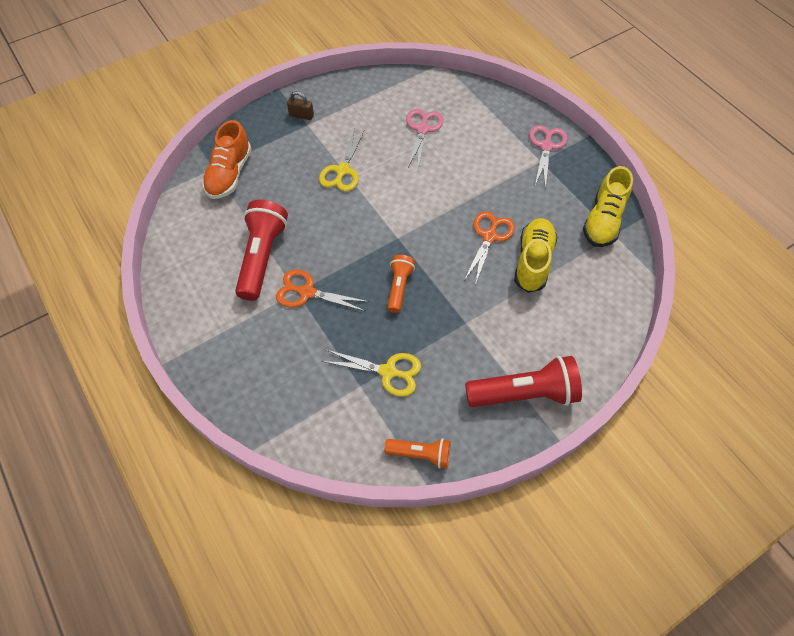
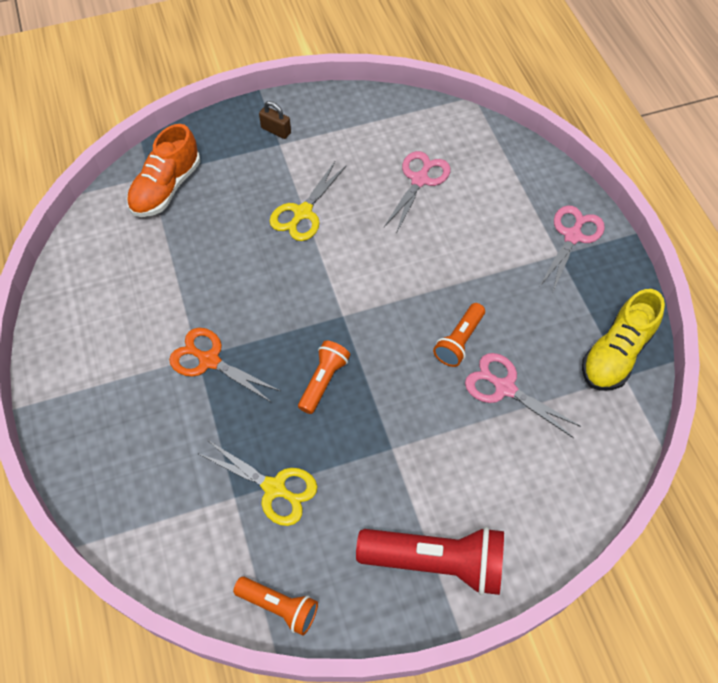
camera: 15 degrees right, 0 degrees up
red flashlight [235,200,288,301] -> none
orange scissors [465,211,515,285] -> orange flashlight [433,303,485,367]
yellow shoe [514,218,557,293] -> pink scissors [465,353,581,438]

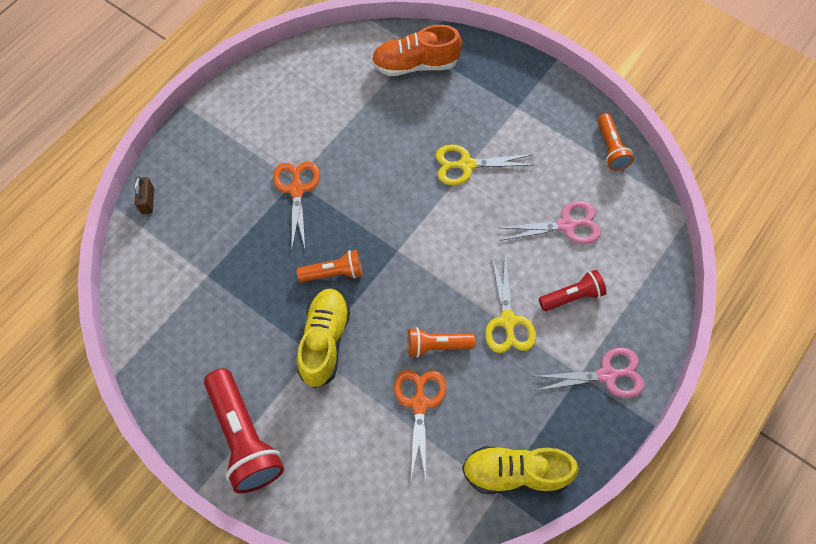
camera: 55 degrees right, 5 degrees up
yellow scissors [199,441,317,526] -> yellow scissors moved to [485,256,536,353]
orange flashlight [233,577,318,636] -> orange flashlight moved to [597,113,634,171]
brown padlock [259,101,291,139] -> brown padlock moved to [135,176,154,214]
pink scissors [465,353,581,438] -> orange scissors [394,370,447,479]
none -> yellow shoe [297,289,350,388]
none -> red flashlight [539,270,606,311]

